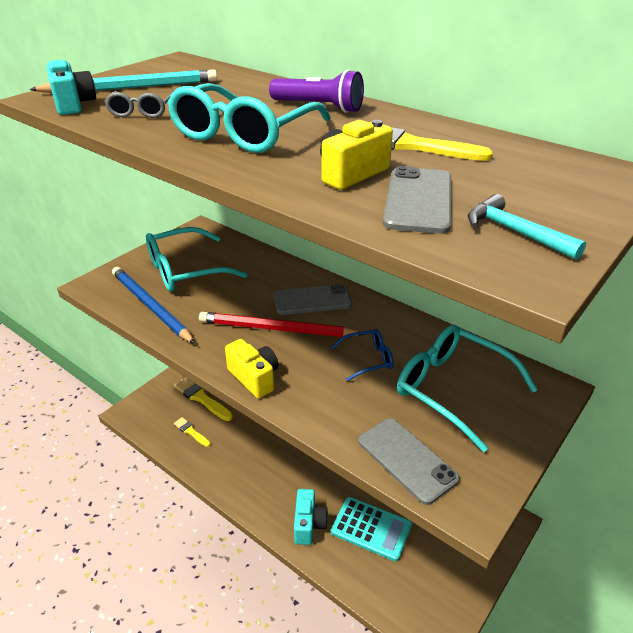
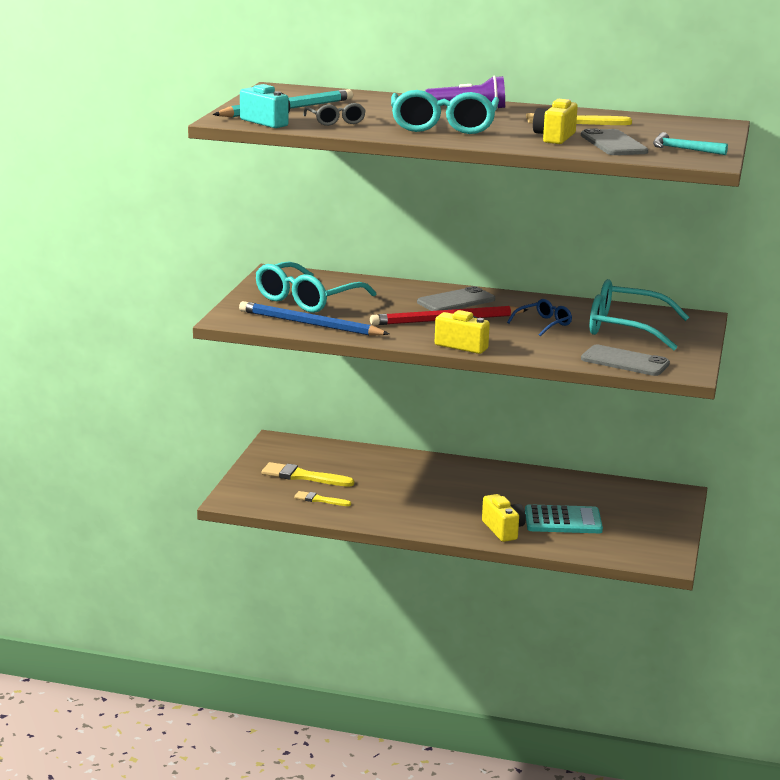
camera: 25 degrees left, 15 degrees down
turquoise camera [294,489,328,545] -> yellow camera [482,494,526,542]

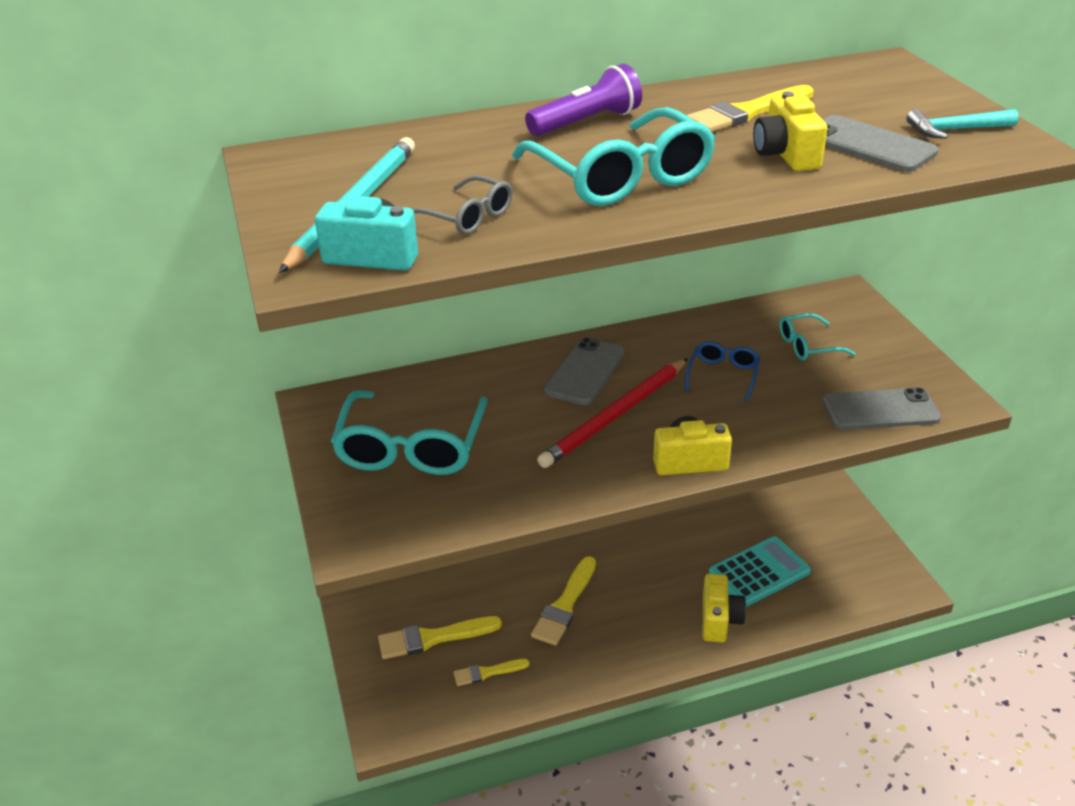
camera: 30 degrees left, 15 degrees up
blue pencil [239,301,389,336] -> none
yellow camera [482,494,526,542] -> yellow camera turned 60 degrees clockwise [703,574,746,642]
turquoise glasses [590,279,689,350] -> turquoise glasses [779,313,856,360], size x0.51
none -> yellow brush [531,556,596,646]

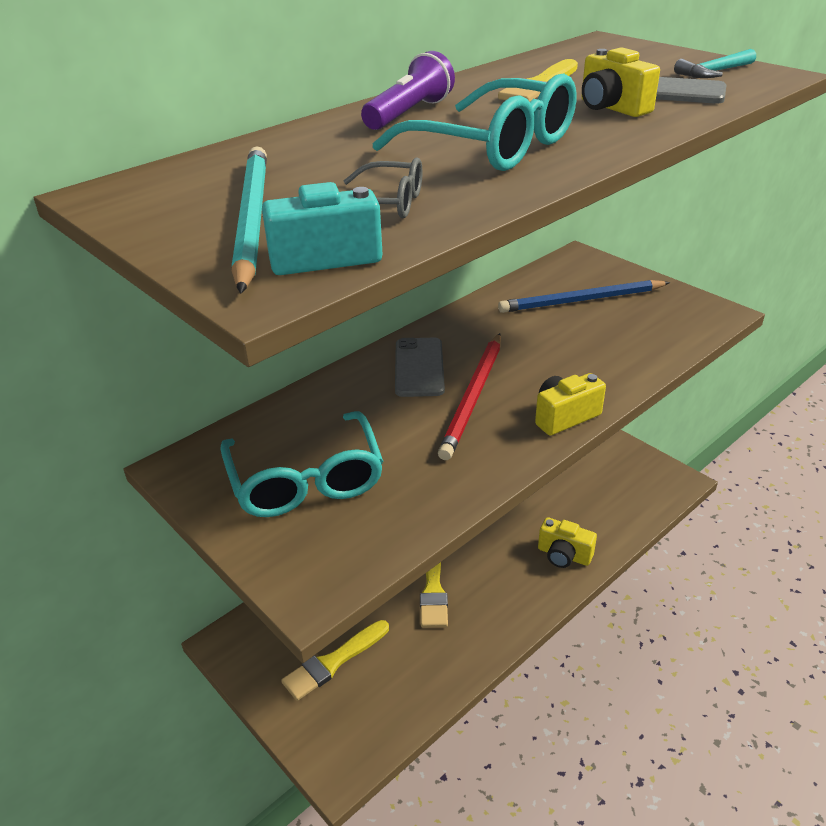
camera: 25 degrees left, 0 degrees up
yellow brush [454,659,530,686] -> none
blue glasses [685,341,760,402] -> none
yellow camera [703,574,746,642] -> yellow camera turned 135 degrees clockwise [538,517,597,568]
turquoise calculator [709,536,811,607] -> none
turquoise glasses [779,313,856,360] -> blue pencil [498,280,670,313]
grey phone [823,387,941,430] -> none

